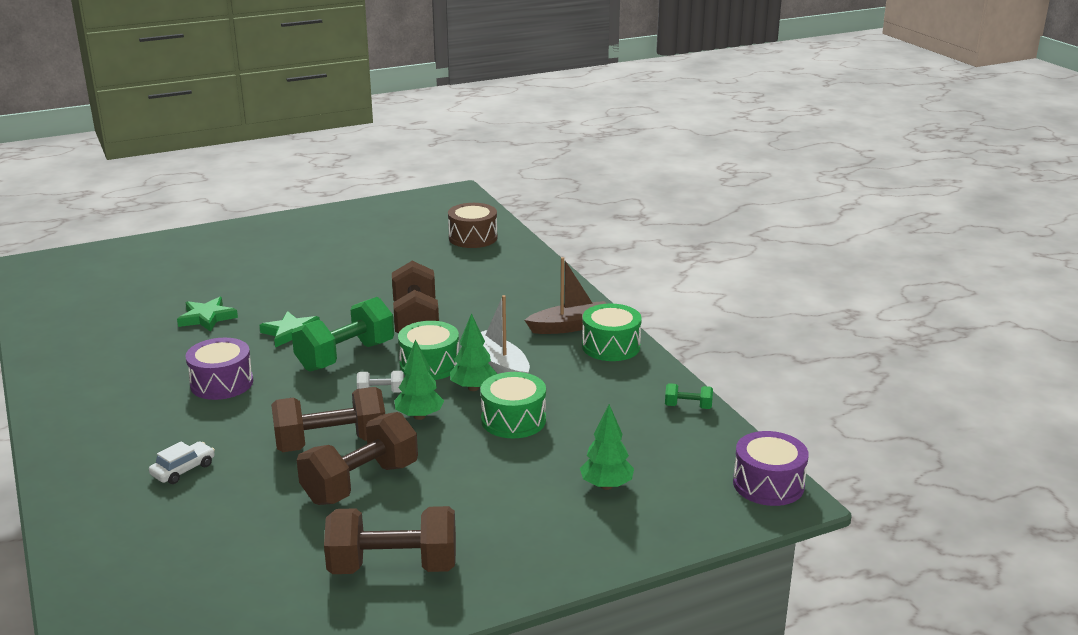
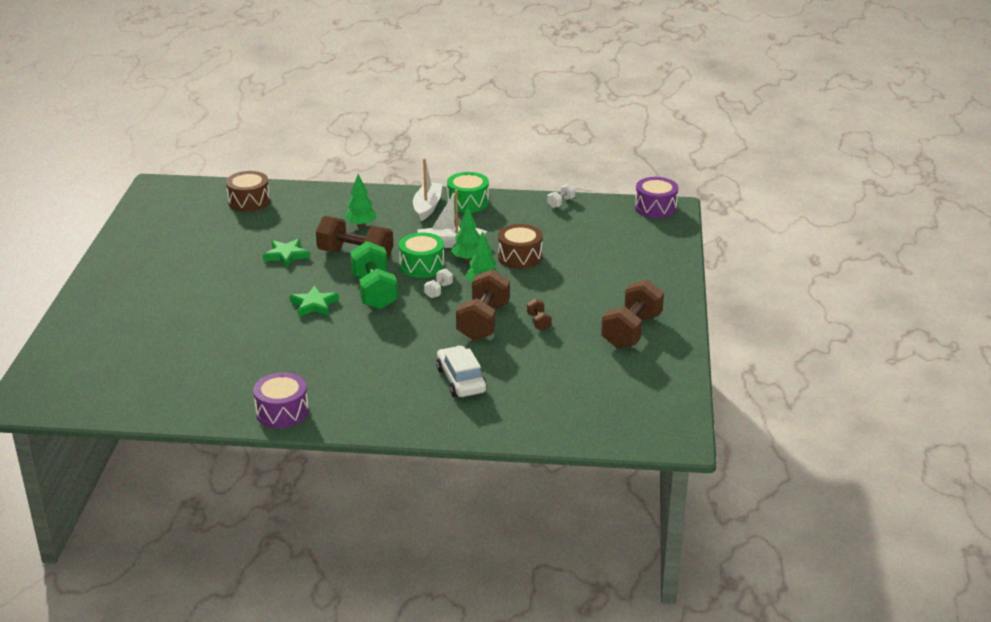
camera: 60 degrees left, 5 degrees up
white car [149,441,215,484] -> white car [436,346,487,397], size x1.60
green star [177,297,238,332] -> green star moved to [263,239,310,268]
purple drum [185,338,253,400] -> purple drum moved to [253,373,309,428]
brown dumbbell [297,412,418,505] -> brown dumbbell [527,298,552,331], size x0.45
green drum [480,372,546,438] -> brown drum [498,224,543,269]
brown boat [525,257,607,334] -> white boat [413,158,442,221]
green tree [580,404,634,490] -> green tree moved to [344,174,377,227]
green dumbbell [665,383,713,409] -> white dumbbell [547,184,575,208]

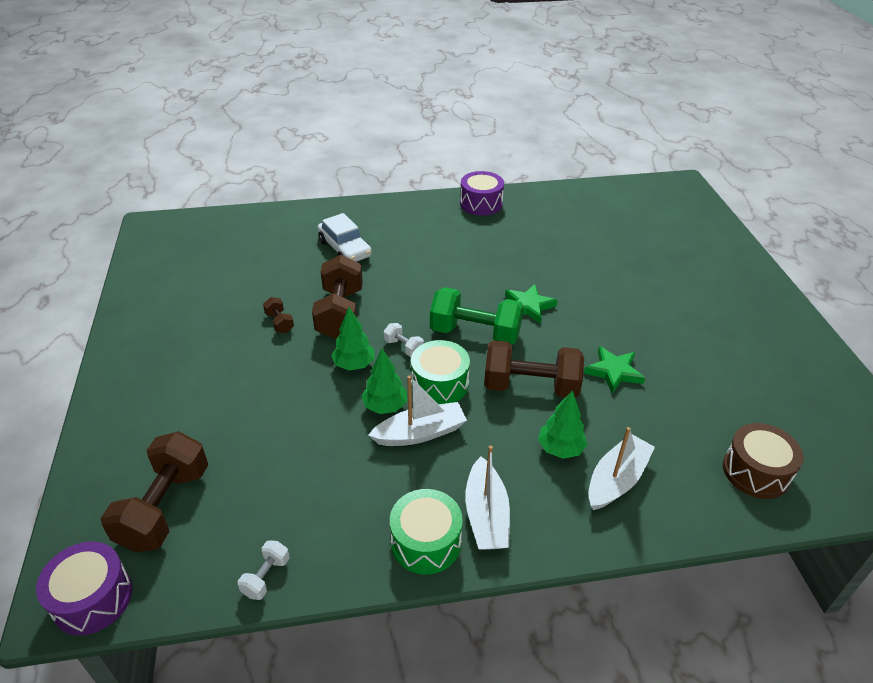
camera: 165 degrees right, 10 degrees up
green dumbbell [350,241,398,310] -> green dumbbell turned 45 degrees counterclockwise [430,287,524,345]
white dumbbell [424,268,453,298] -> white dumbbell turned 60 degrees counterclockwise [384,323,424,357]
brown drum [498,224,543,269] -> none
brown dumbbell [601,279,664,349] -> brown dumbbell moved to [101,431,208,552]
none -> white boat [588,427,655,510]

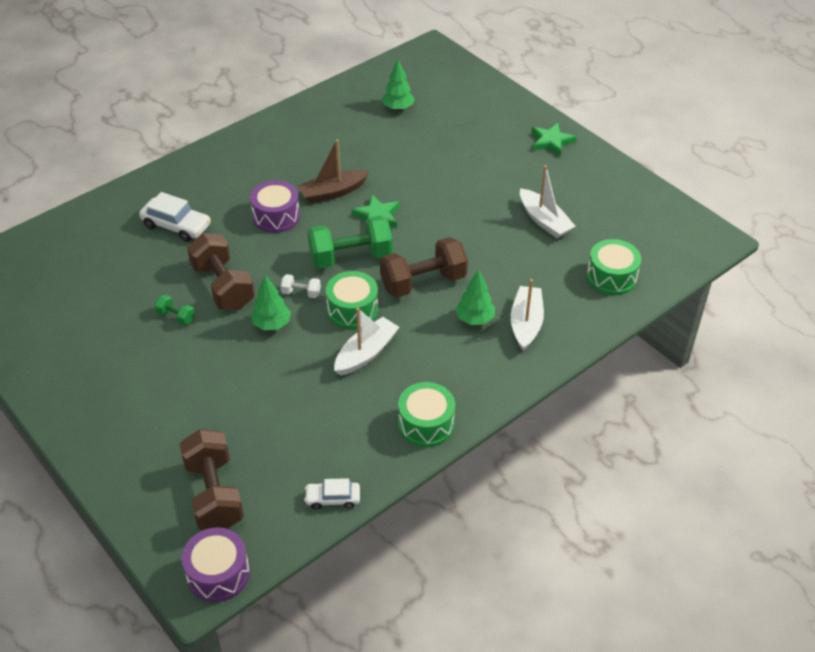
camera: 30 degrees left, 5 degrees up
white dumbbell [238,540,290,600] -> white car [304,478,360,509]
brown dumbbell [263,297,294,333] -> green dumbbell [154,295,195,325]
green tree [361,348,407,414] -> green tree moved to [382,60,415,111]
purple drum [460,171,504,216] -> purple drum moved to [250,180,300,233]
white boat [465,445,510,550] -> white boat moved to [520,165,576,238]
green star [584,346,645,393] -> green star moved to [531,123,576,157]
brown drum [723,423,803,499] -> green drum [587,239,641,295]
none -> brown boat [298,139,369,203]

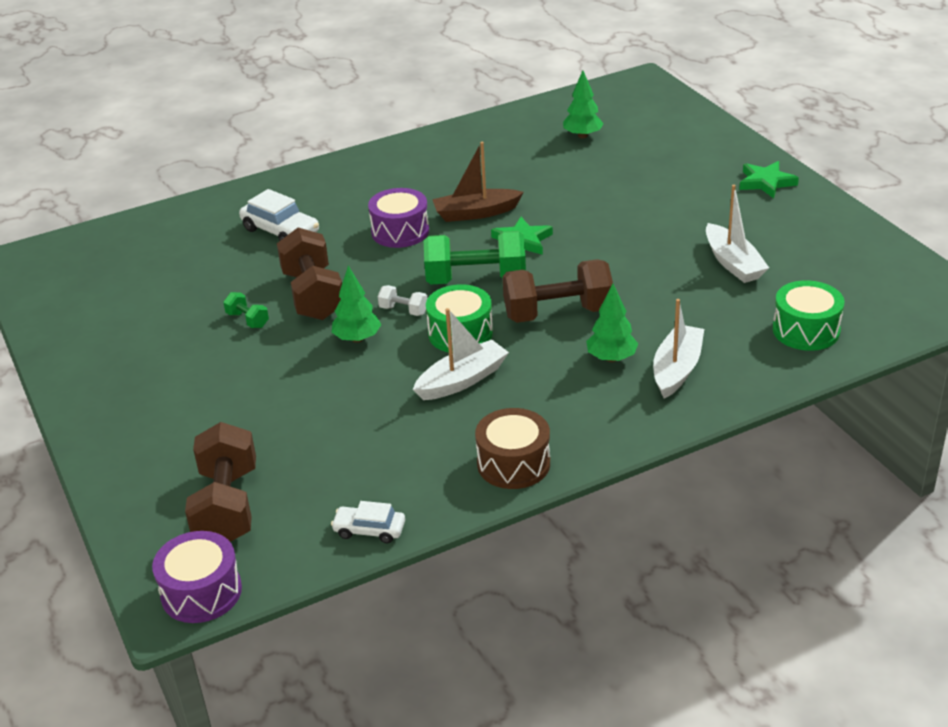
camera: 15 degrees right, 10 degrees down
green drum [398,382,455,447] -> brown drum [475,408,550,489]

